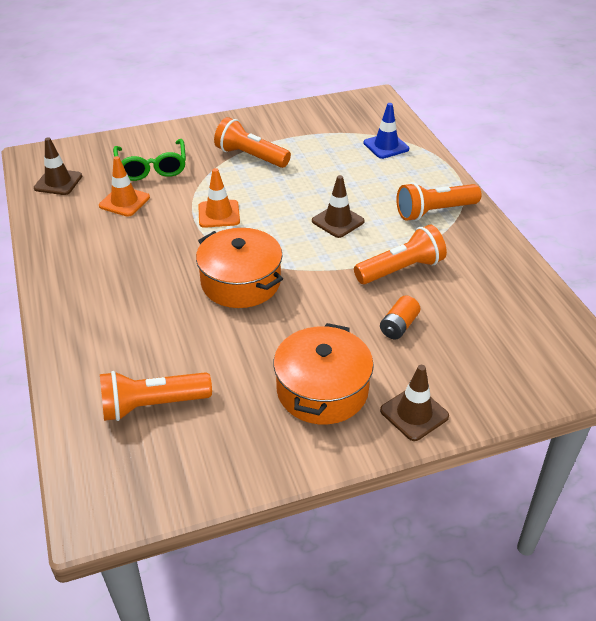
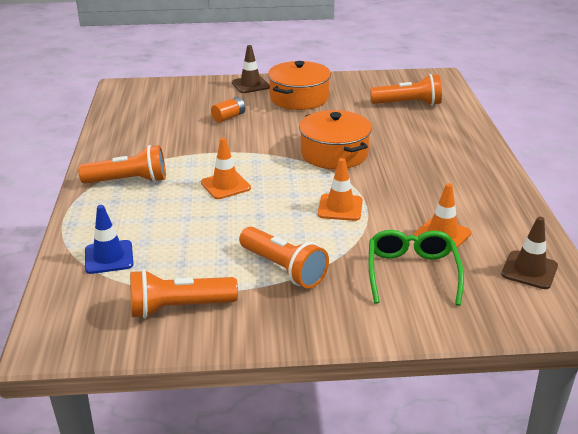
camera: 165 degrees left, 10 degrees down
brown traffic cone [312,175,365,238] -> orange traffic cone [201,138,251,199]
orange flashlight [354,225,447,284] -> orange flashlight moved to [130,269,238,319]

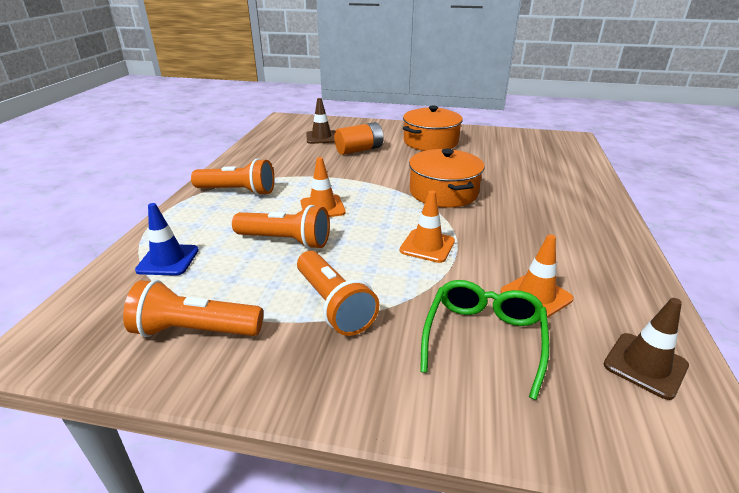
camera: 15 degrees right, 0 degrees up
orange battery [211,97,246,123] -> orange battery [334,122,383,155], size x1.51
brown traffic cone [232,45,270,93] -> brown traffic cone moved to [306,98,335,144]
orange flashlight [370,74,442,106] -> orange flashlight moved to [232,205,330,249]

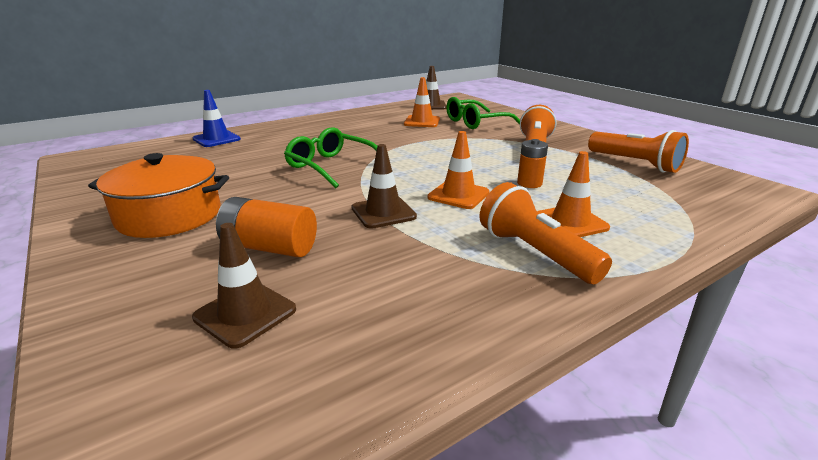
camera: 135 degrees left, 5 degrees down
blue traffic cone [135,203,199,276] -> blue traffic cone moved to [193,90,241,147]
orange flashlight [232,205,330,249] -> orange battery [517,139,548,188]
orange traffic cone [400,191,455,263] -> orange traffic cone moved to [537,151,610,237]
orange pot [409,149,485,208] -> green glasses [284,127,377,188]
none -> brown traffic cone [351,144,417,229]

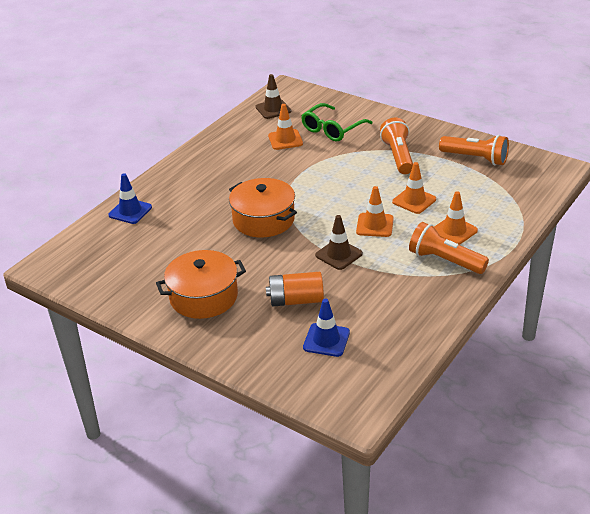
camera: 20 degrees left, 10 degrees up
brown traffic cone [192,223,296,349] -> blue traffic cone [303,299,350,357]
green glasses [284,127,377,188] -> orange pot [229,178,297,238]
orange battery [517,139,548,188] -> orange traffic cone [392,162,436,214]

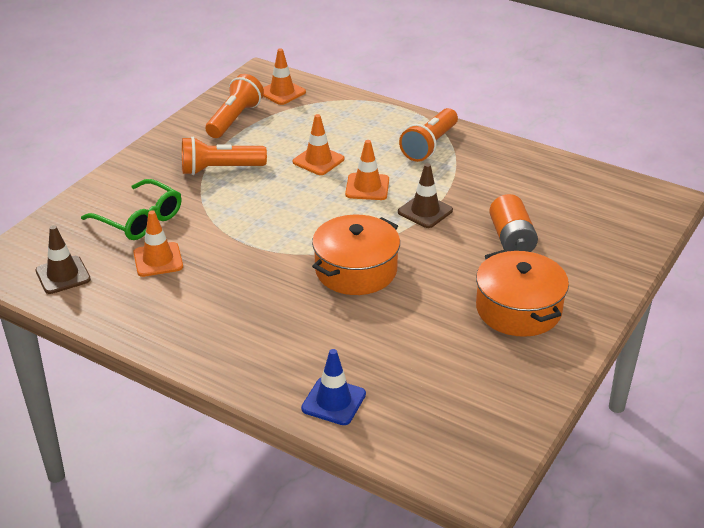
camera: 95 degrees left, 0 degrees up
blue traffic cone [303,299,350,357] -> none
orange traffic cone [434,191,478,245] -> orange traffic cone moved to [263,48,306,105]

